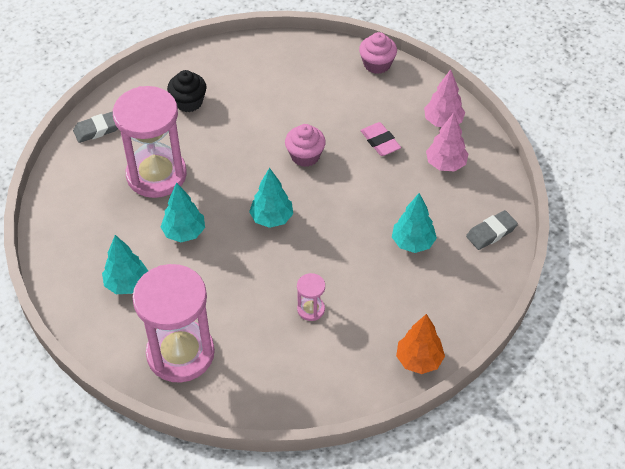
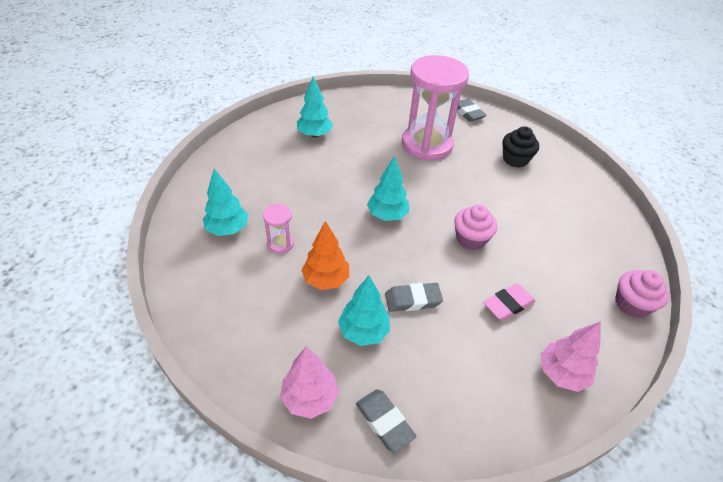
camera: 85 degrees right, 5 degrees down
pink hourglass [132,264,215,383] -> none
turquoise tree [161,182,205,242] -> turquoise tree moved to [203,169,248,236]
orange tree [396,314,445,374] -> orange tree moved to [301,221,349,290]
pink tree [426,113,468,171] -> pink tree moved to [280,346,339,419]
none -> grey eraser [385,283,443,312]

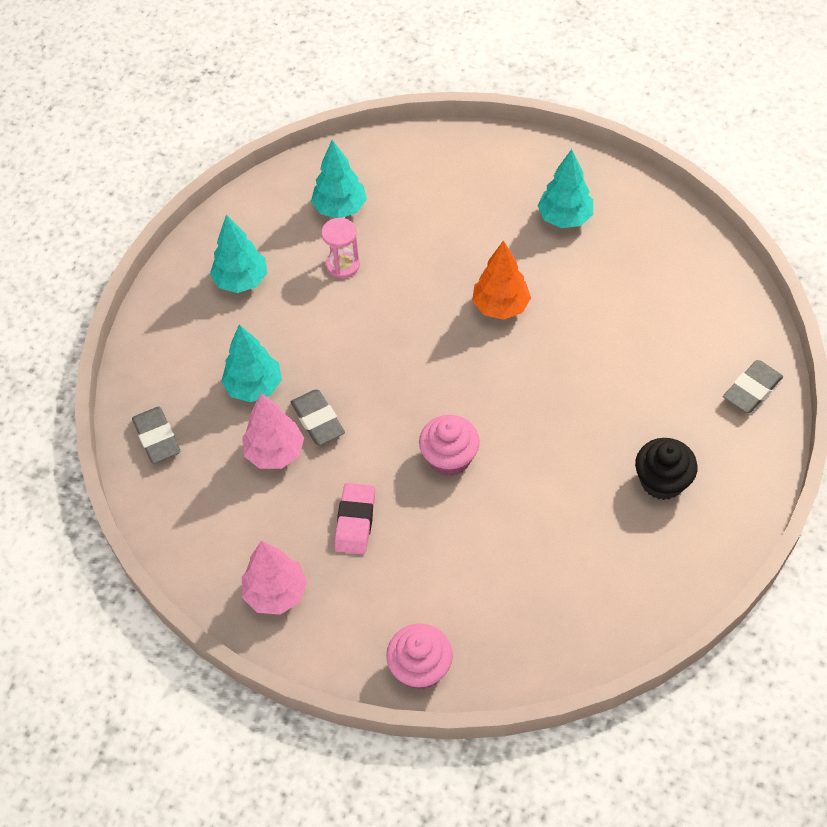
camera: 75 degrees right, 10 degrees up
pink tree [280,346,339,419] -> pink tree moved to [242,393,304,469]
orange tree [301,221,349,290] -> orange tree moved to [472,241,531,320]
grey eraser [356,389,416,453] -> grey eraser turned 60 degrees counterclockwise [132,407,180,464]
turquoise tree [367,156,409,221] -> turquoise tree moved to [210,214,267,293]
pink hourglass [402,55,469,161] -> none
pink eraser [483,283,535,321] -> pink eraser turned 60 degrees clockwise [334,483,375,554]

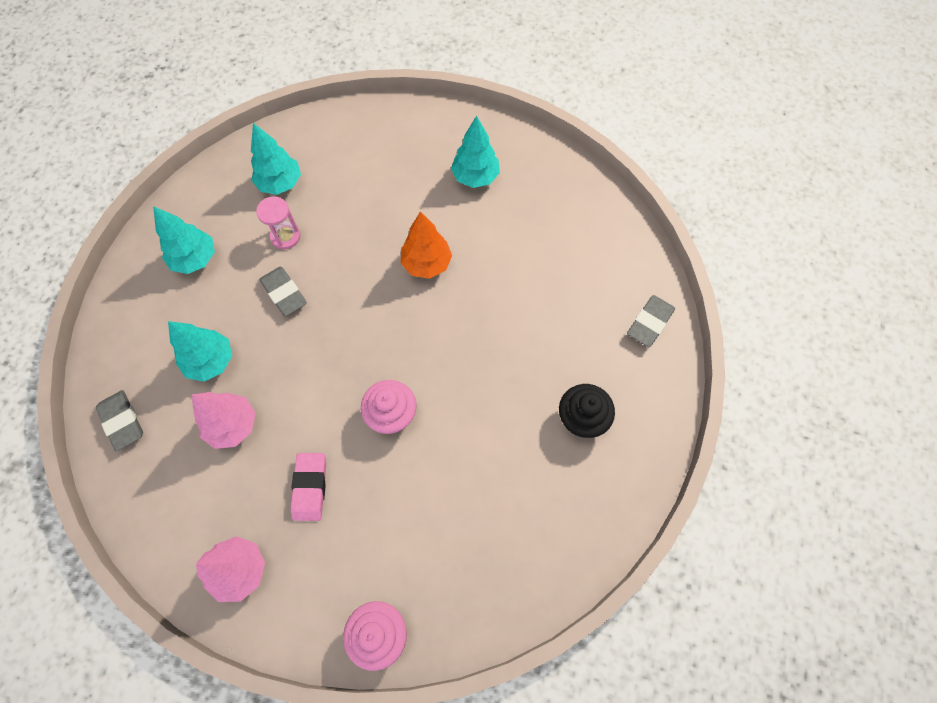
camera: 10 degrees left, 10 degrees up
grey eraser [291,389,345,446] -> grey eraser moved to [259,267,307,316]

